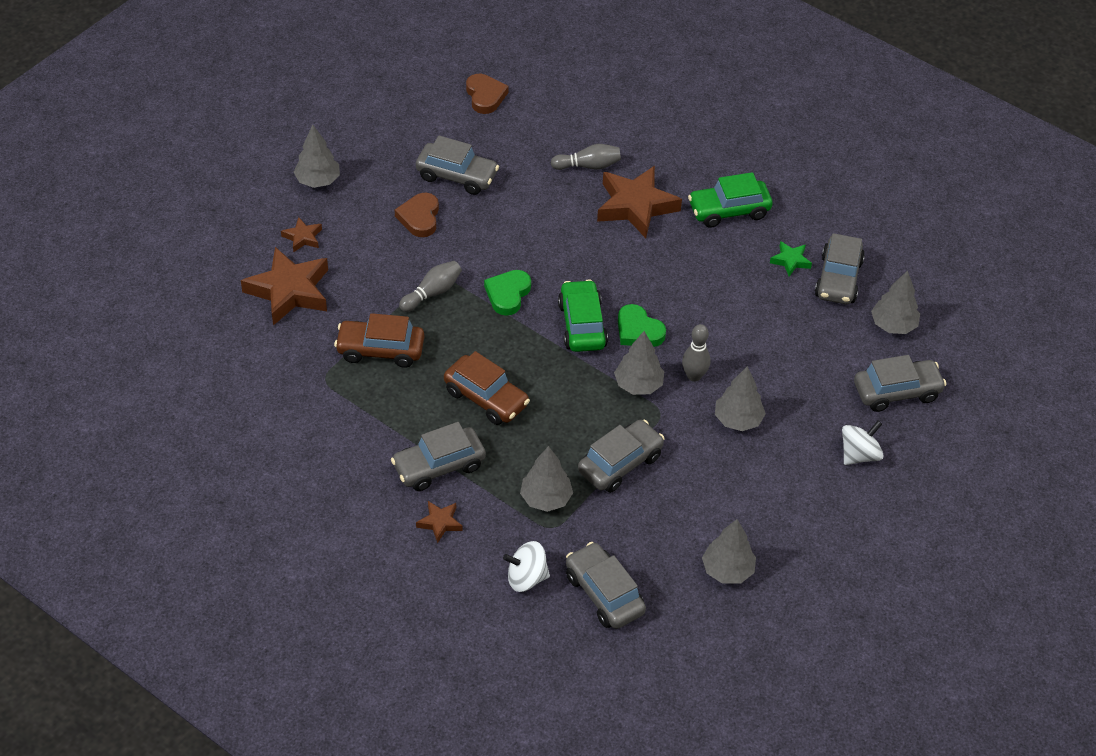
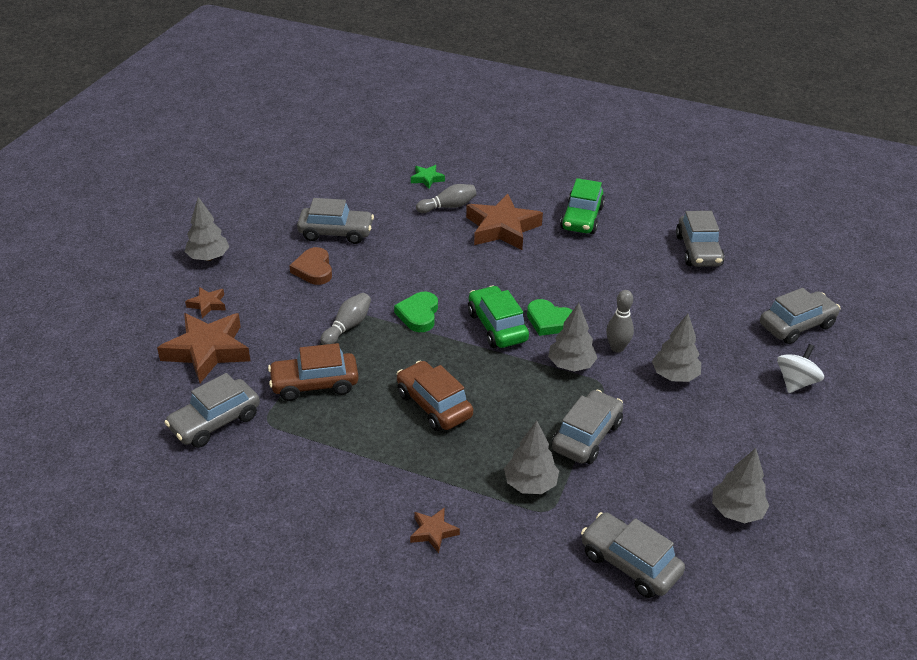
camera: 15 degrees left, 10 degrees down
grey car [391,422,486,491] -> grey car moved to [164,373,260,448]
brown car [444,351,530,425] -> brown car turned 150 degrees counterclockwise [397,361,473,431]
brown heart [466,74,509,114] -> none
white spinning top [503,541,550,592] -> none
green car [688,172,773,228] -> green car turned 45 degrees counterclockwise [560,178,605,234]
green star [770,241,812,276] -> green star moved to [411,165,445,189]
grey tree [871,271,920,334] -> none

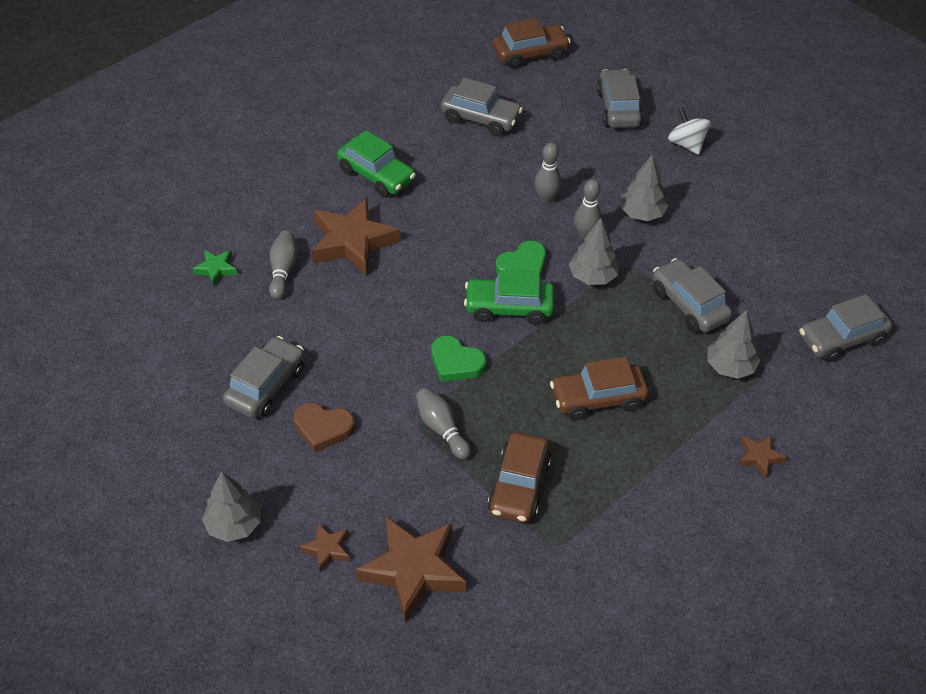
camera: 65 degrees left, 10 degrees up
grey car [164,373,260,448] -> none
grey tree [712,448,769,523] -> none
none -> brown car [492,18,571,69]
none -> grey bowling pin [534,143,561,203]

